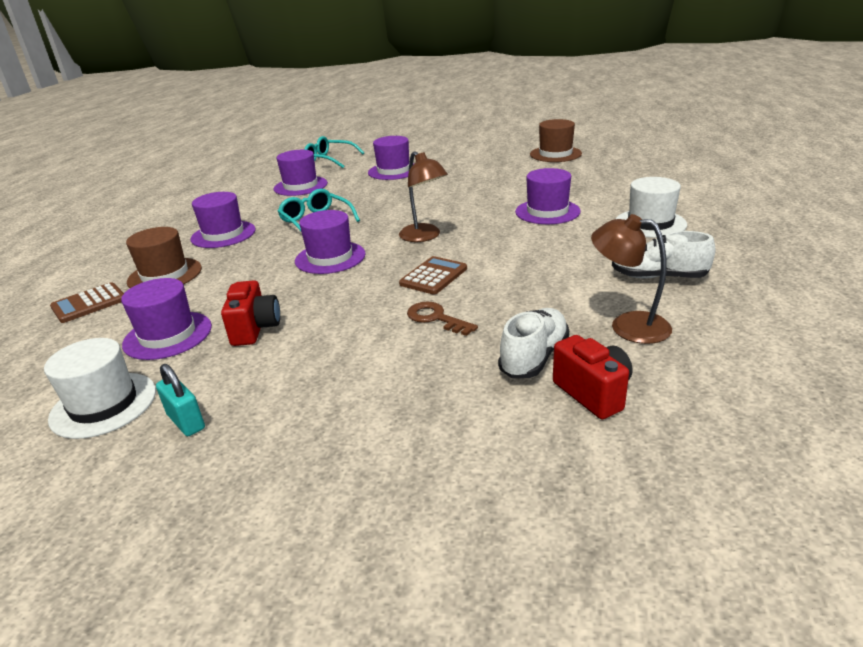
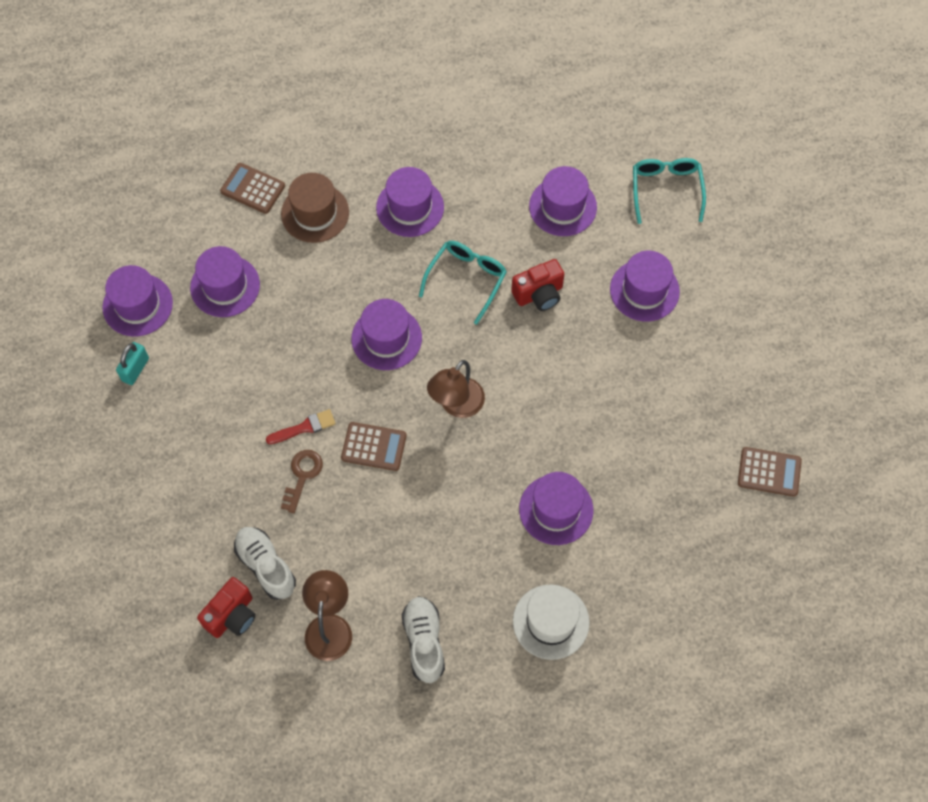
camera: 65 degrees right, 35 degrees up
white hat [44,338,156,439] -> purple hat [102,265,173,336]
red camera [221,280,280,346] -> red camera moved to [511,259,564,311]
white shoe [498,308,569,378] -> white shoe turned 135 degrees counterclockwise [234,527,296,600]
brown hat [530,119,582,162] -> brown calculator [738,447,802,497]
none -> red brush [266,409,336,444]

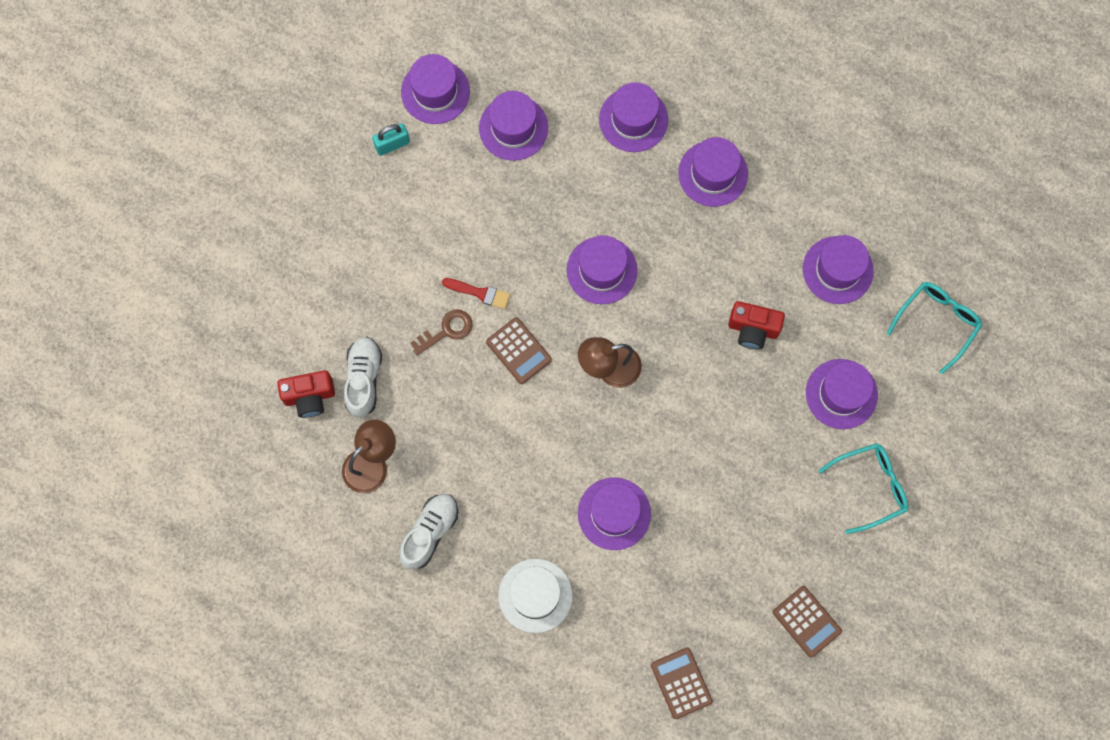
camera: 40 degrees right, 10 degrees up
brown calculator [220,163,285,214] -> brown calculator moved to [651,647,713,719]
brown hat [281,173,349,243] -> purple hat [599,82,668,152]
turquoise glasses [419,241,507,325] -> turquoise glasses moved to [819,443,908,534]

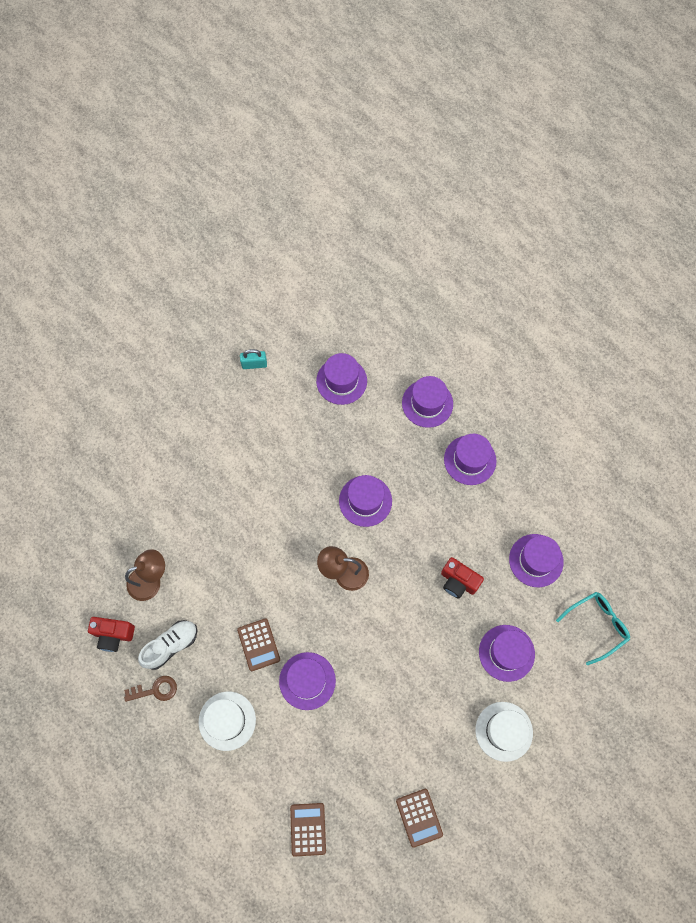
camera: 20 degrees right, 5 degrees down
red camera [277,370,335,418] -> red camera moved to [88,617,135,652]
white shoe [344,337,382,418] -> none
purple hat [401,54,470,124] -> none
brown key [410,309,473,355] -> brown key moved to [124,676,177,702]
red brush [442,278,510,309] -> none
brown calculator [486,317,552,384] -> brown calculator moved to [237,618,280,671]
turquoise glasses [819,443,908,534] -> white hat [475,702,533,762]

